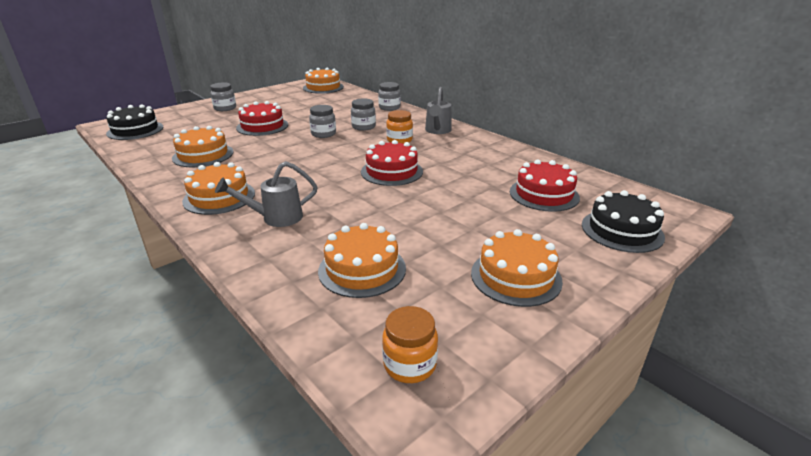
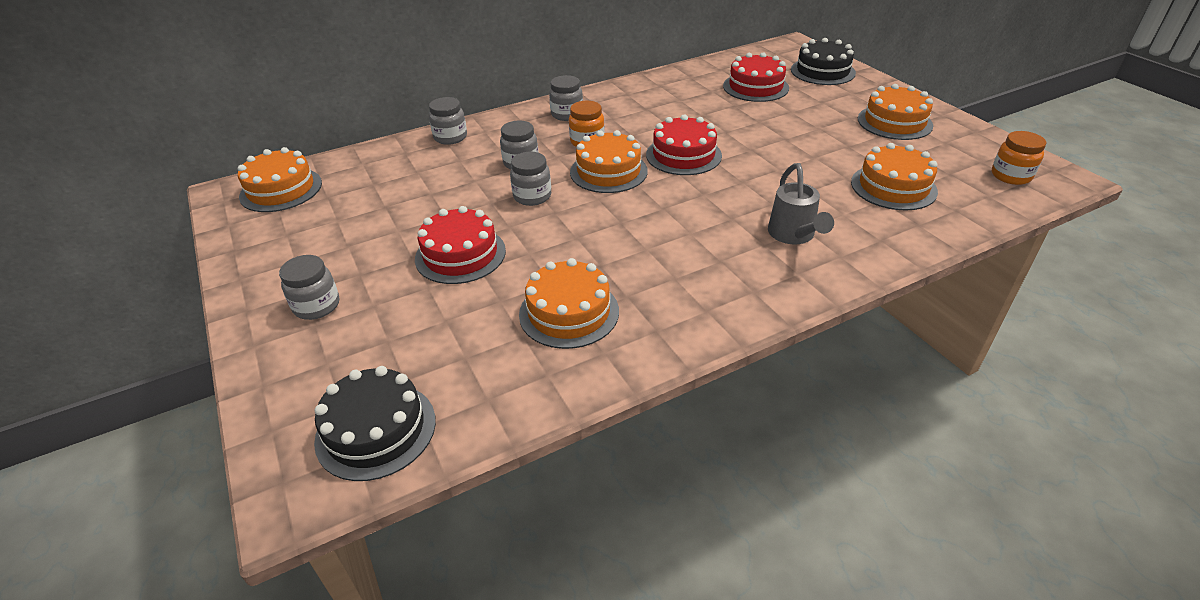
camera: 75 degrees left, 10 degrees up
orange cake [182,162,255,215] -> orange cake moved to [570,130,648,193]
grey watering can [425,87,452,134] -> grey jar [549,75,583,121]

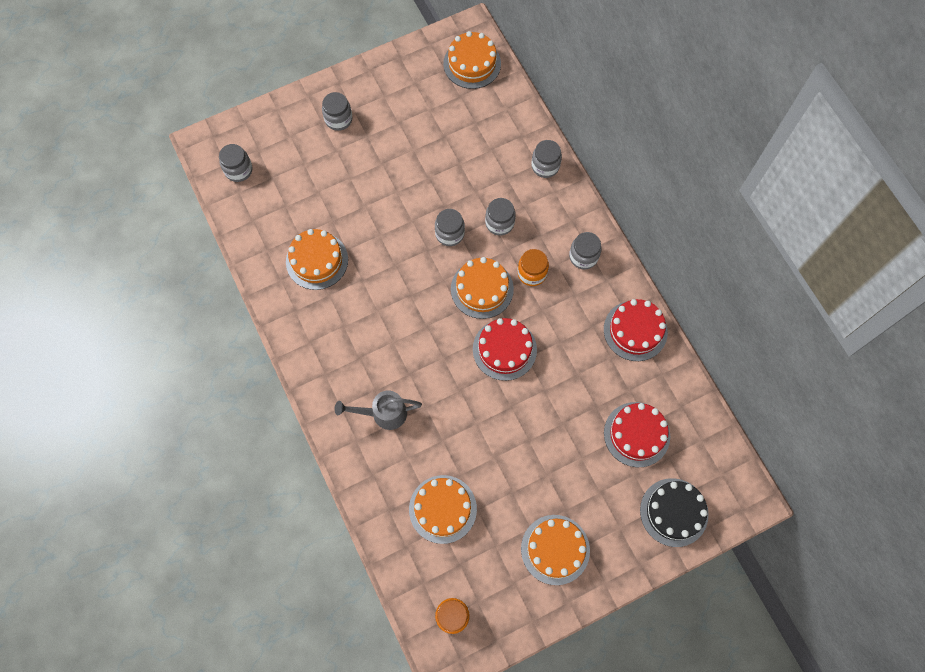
camera: 90 degrees right, 30 degrees up
black cake [314,366,436,481] -> grey jar [219,144,252,182]
red cake [415,206,506,284] -> red cake moved to [604,299,668,361]

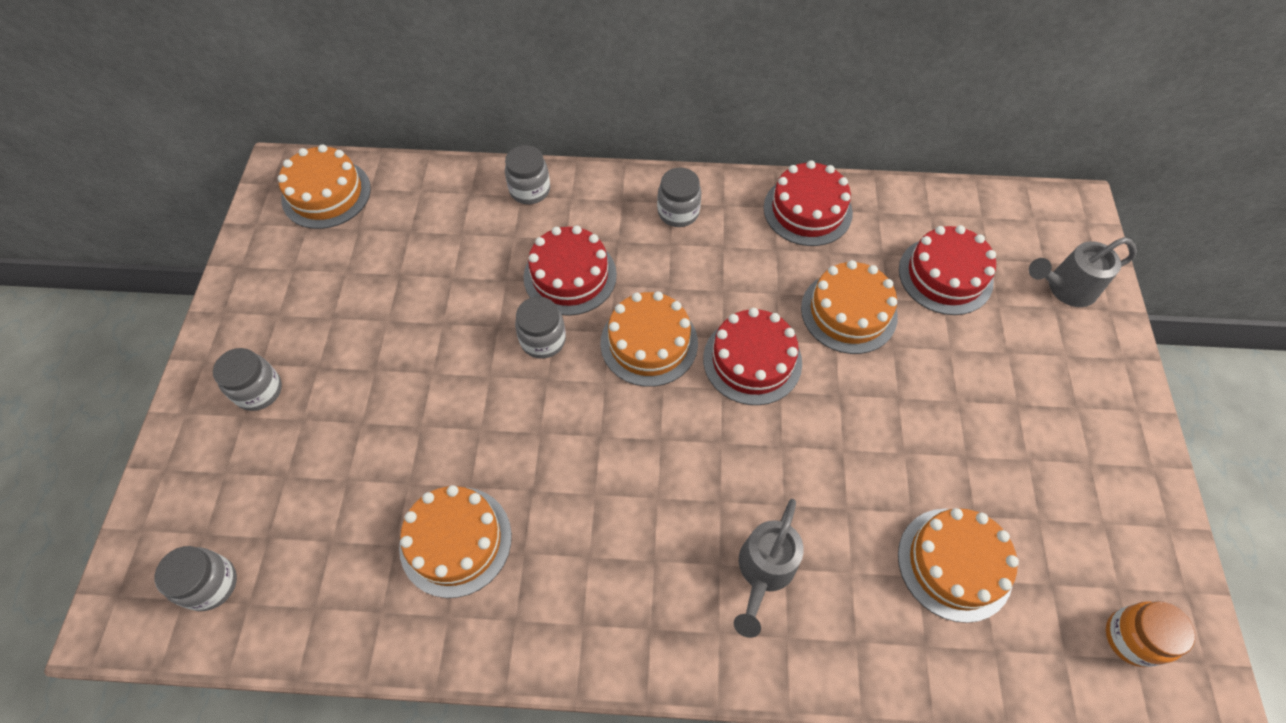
camera: 60 degrees left, 10 degrees down
grey jar [485,198,516,235] -> red cake [524,225,617,316]
orange jar [518,249,549,286] -> none
orange cake [521,515,590,585] -> orange cake moved to [801,260,898,354]
black cake [640,478,709,547] -> grey watering can [1029,237,1137,307]

